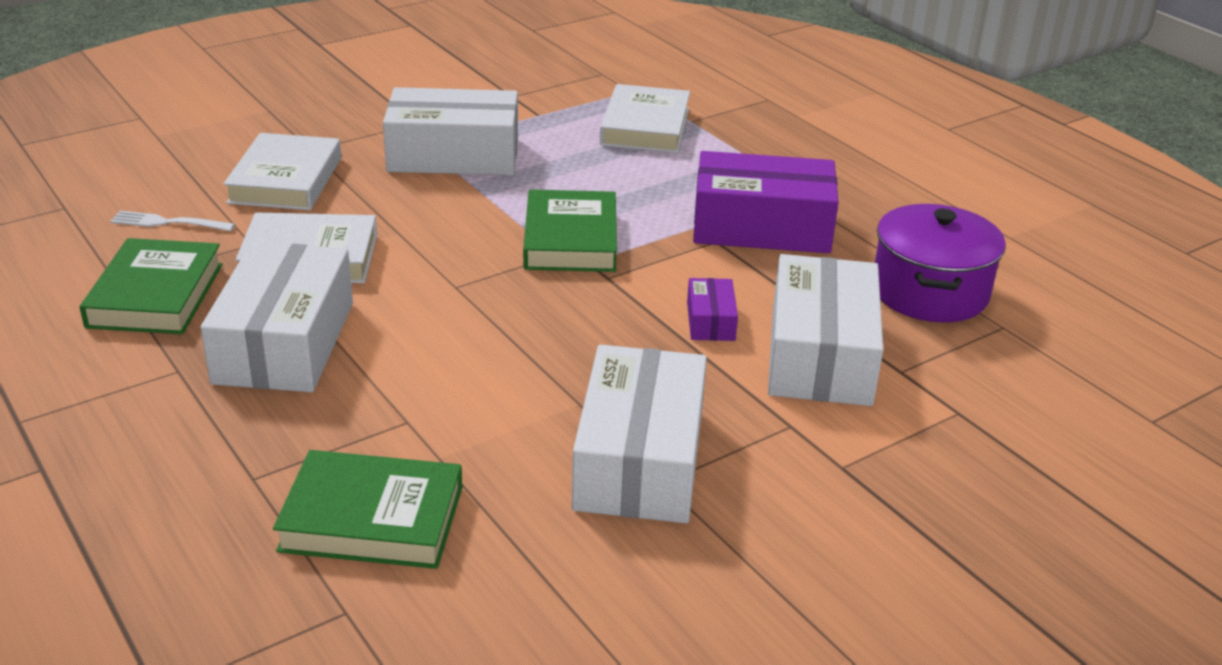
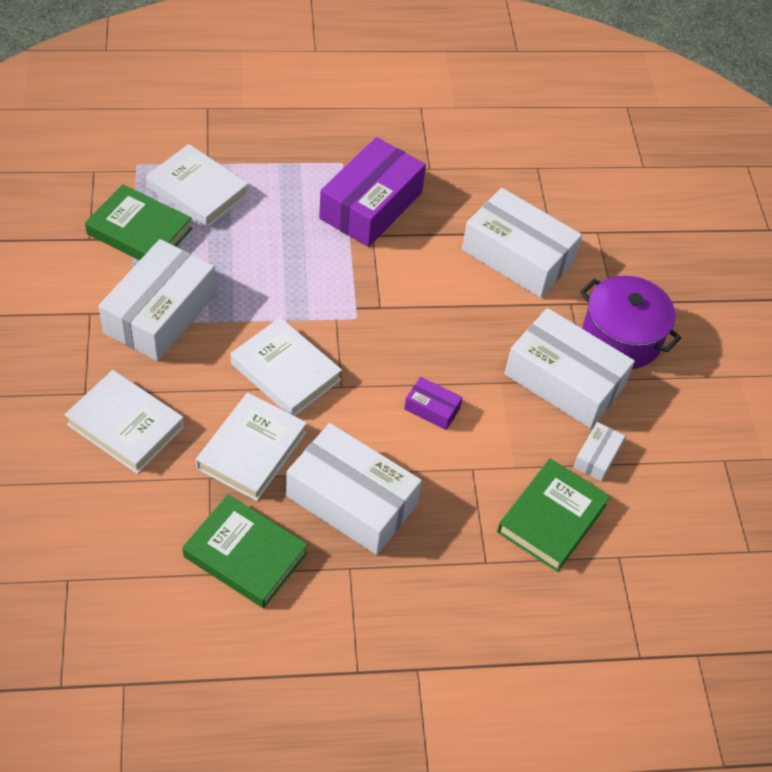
camera: 65 degrees left, 20 degrees up
white fork [110,211,235,231] -> none
green book [523,189,617,272] -> green book moved to [85,184,192,260]
purple box [687,278,738,341] -> purple box moved to [404,377,463,430]
purple pot [875,204,1006,323] -> purple pot moved to [580,276,681,369]
none -> white book [231,317,342,416]
none -> white box [573,422,625,482]

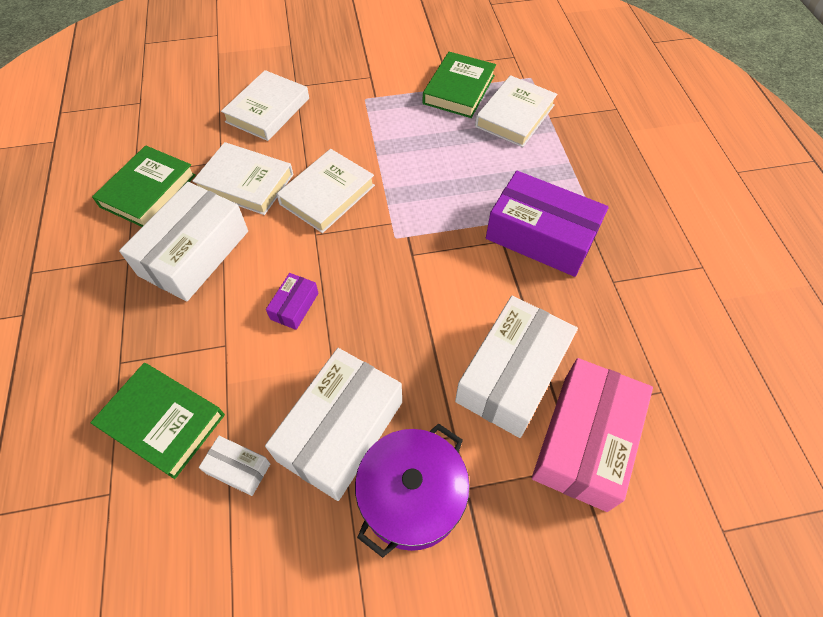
camera: 90 degrees right, 5 degrees up
white box [99,239,216,361] -> none
none -> pink box [532,358,653,512]

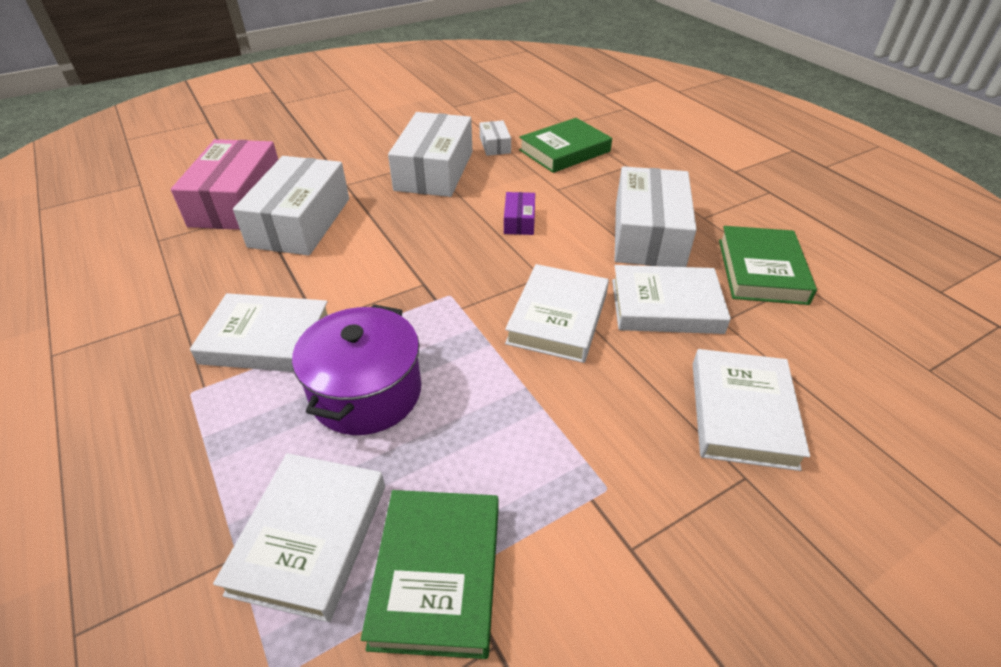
camera: 160 degrees right, 15 degrees down
green book [90,363,225,479] -> green book turned 45 degrees counterclockwise [519,118,612,173]
white box [199,436,271,496] -> white box turned 75 degrees clockwise [480,120,511,156]
purple pot [355,423,470,558] -> purple pot moved to [292,304,421,435]
purple box [486,171,609,277] -> white book [190,293,329,372]

